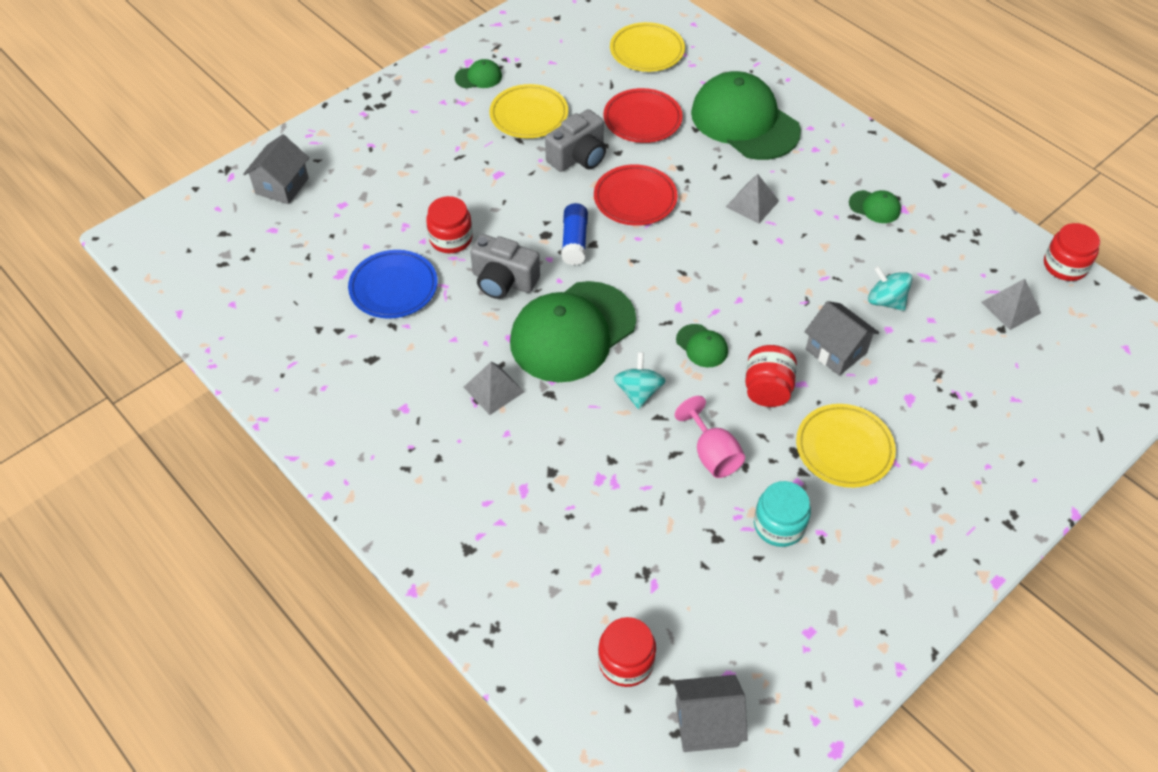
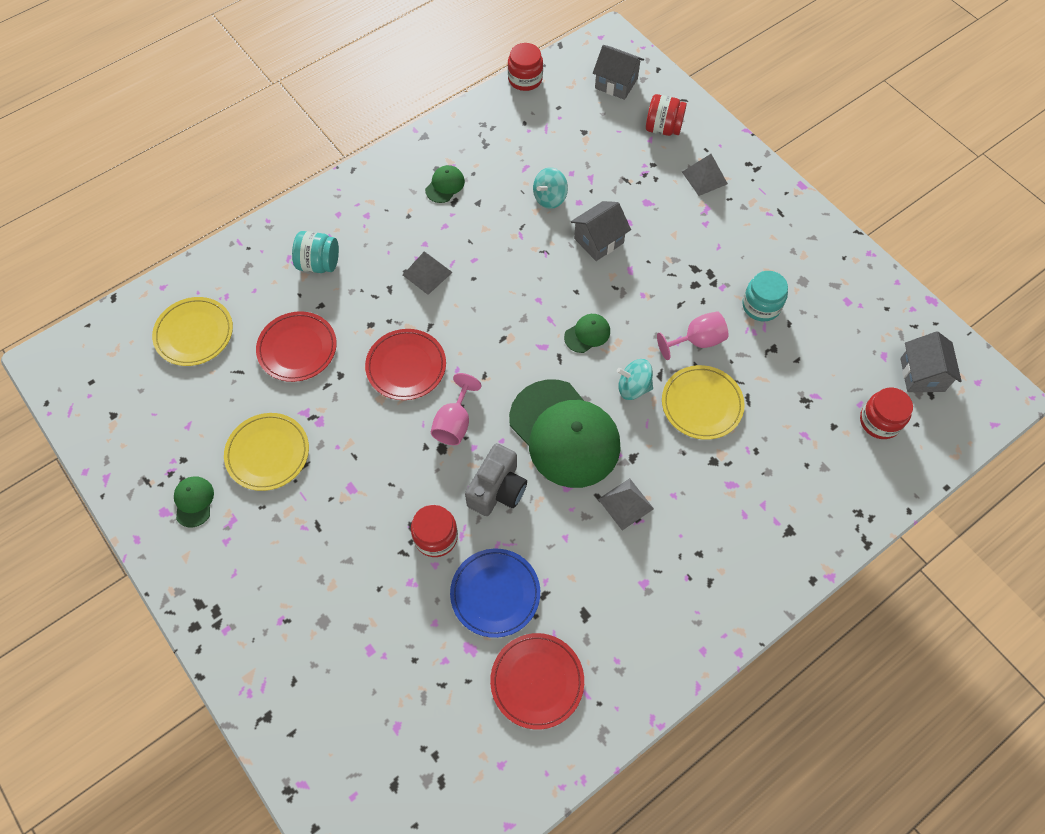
camera: 85 degrees left, 10 degrees up
grey house [243,134,309,204] -> grey house moved to [593,45,644,100]
grey camera [545,109,606,172] -> none
blue glue stick [561,203,588,265] -> pink goblet [431,373,481,445]
green cap [691,71,801,160] -> turquoise jar [292,231,339,273]
red jar [745,345,797,407] -> red jar moved to [646,94,687,136]
yellow plate [796,404,896,488] -> yellow plate moved to [662,365,745,440]
grey pyramid [981,279,1041,330] -> grey pyramid moved to [682,154,728,196]
none -> red plate [490,633,584,730]

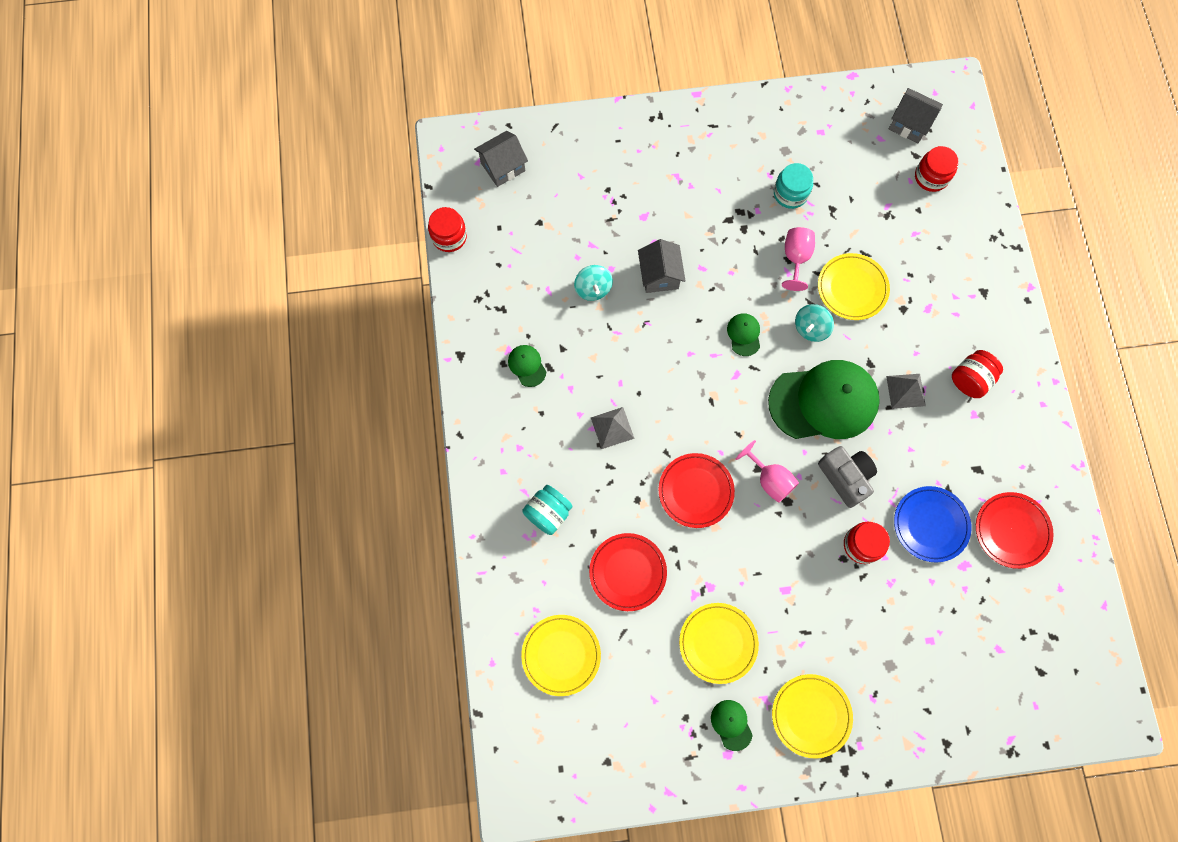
camera: 60 degrees left, 10 degrees up
green cap [174,477,214,527] -> green cap turned 45 degrees clockwise [711,700,753,751]
red jar [646,94,687,136] -> red jar moved to [952,350,1003,398]
grey pyramid [682,154,728,196] -> none
none -> yellow plate [772,674,853,758]

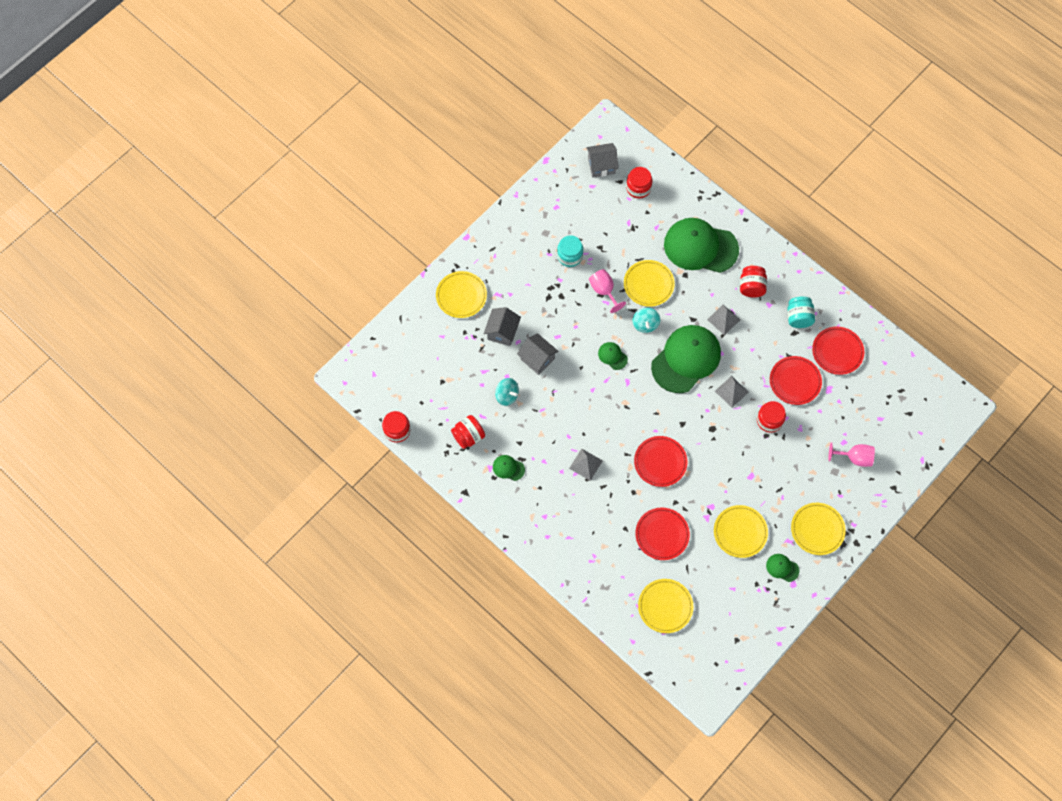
camera: 40 degrees left, 5 degrees down
grey house [474,131,528,187] -> grey house moved to [484,307,521,346]
turquoise jar [522,485,573,535] -> turquoise jar moved to [788,296,815,328]
pink goblet [736,440,799,503] -> pink goblet moved to [829,442,875,467]
grey camera [818,446,877,508] -> grey pyramid [715,376,749,407]
blue plate [894,486,972,563] -> red plate [770,356,822,405]
none -> yellow plate [436,271,487,318]
none -> red jar [451,415,485,449]
none -> green cap [664,218,739,273]

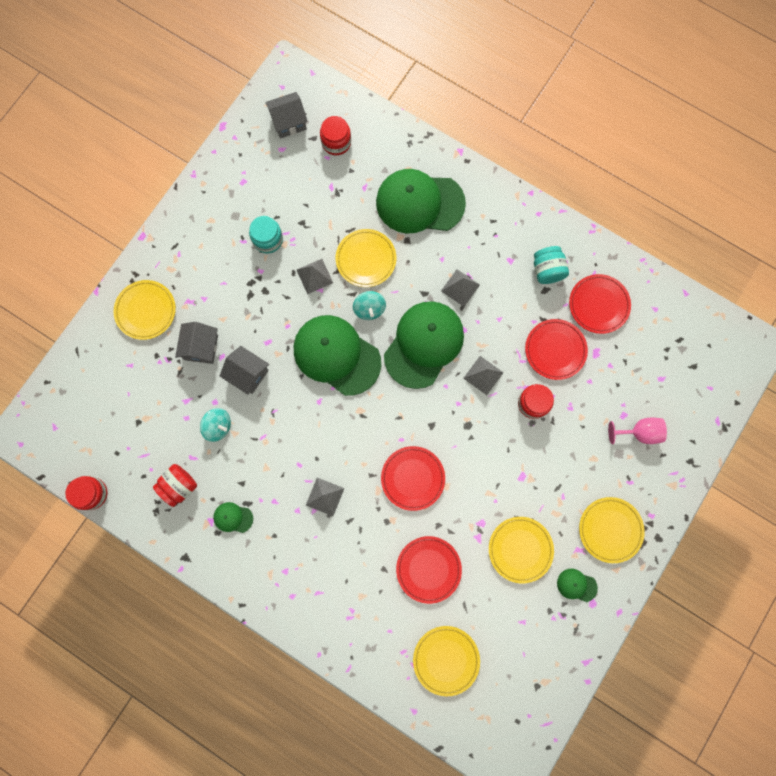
camera: 10 degrees left, 10 degrees up
pink goblet [589,269,626,313] -> grey pyramid [297,259,333,294]
green cap [598,342,628,370] -> green cap [294,315,381,396], size x2.41
red jar [740,266,767,297] -> none

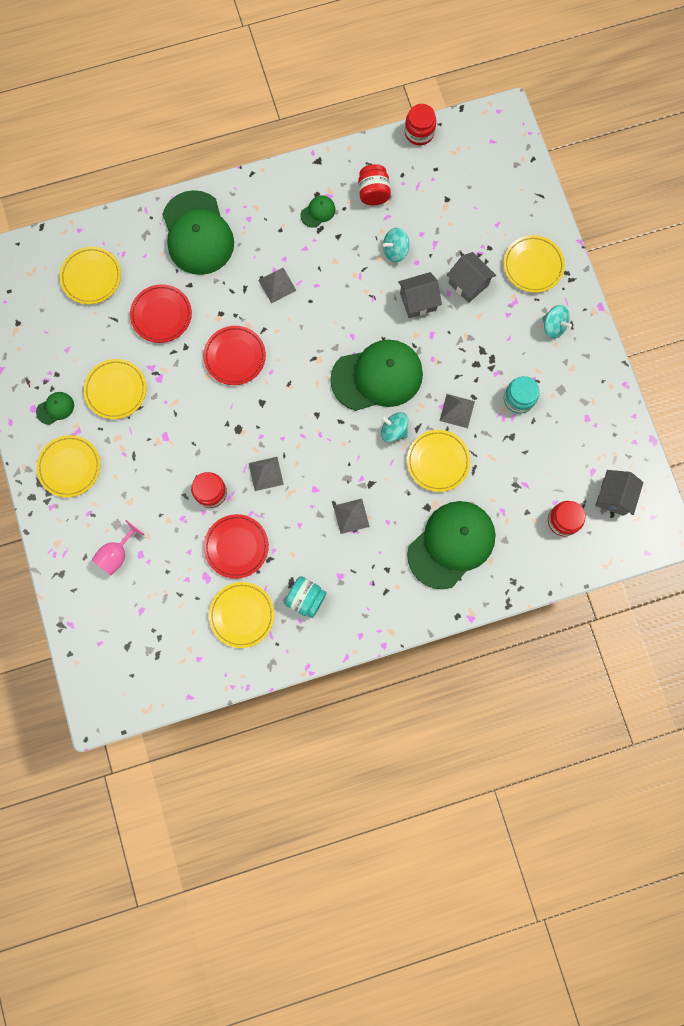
camera: 130 degrees right, 0 degrees up
green cap [384,301,464,389] -> green cap moved to [162,190,234,275]
red plate [569,274,631,334] -> yellow plate [209,582,275,648]
none -> turquoise spinning top [542,305,572,339]

